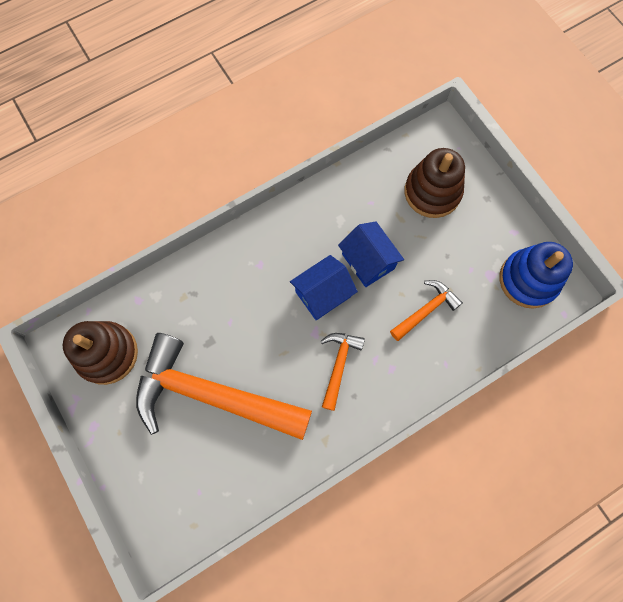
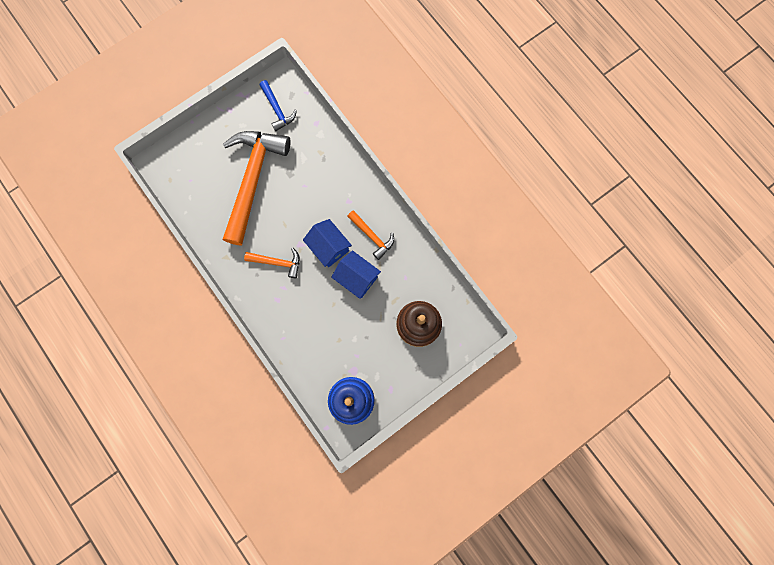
camera: 85 degrees right, 5 degrees up
brown stacking toy [63,321,138,385] -> blue hammer [260,80,297,131]
blue house [338,222,404,287] -> blue house turned 75 degrees clockwise [331,250,381,299]
orange hammer [390,280,463,341] -> orange hammer moved to [347,210,394,260]

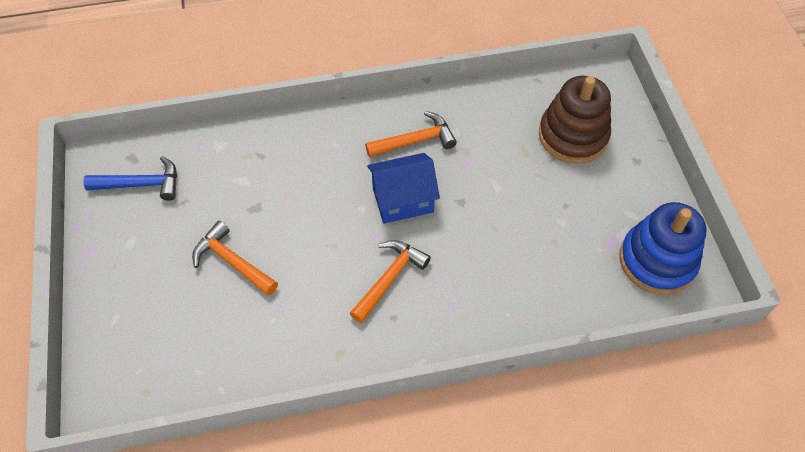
camera: 65 degrees left, 20 degrees down
orange hammer [223,131,291,246] -> orange hammer [192,221,278,296], size x0.46
blue house [331,250,381,299] -> none

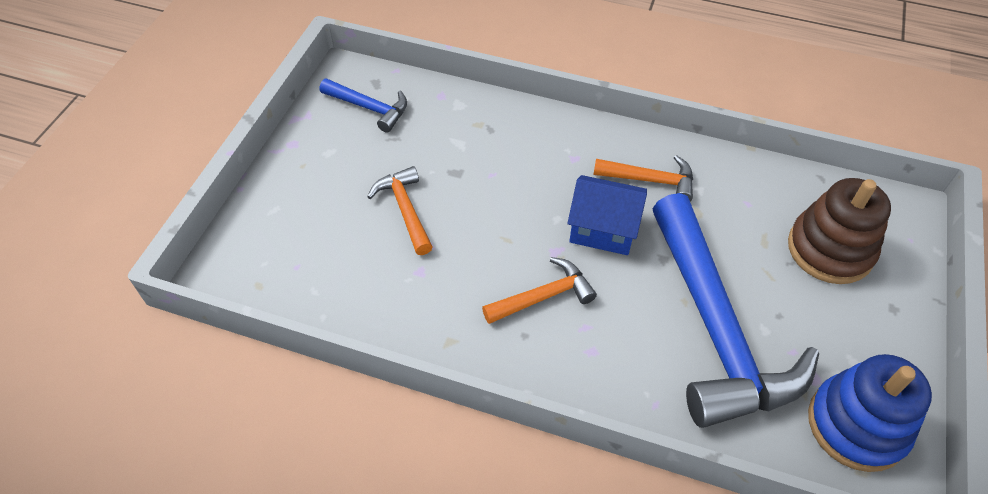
camera: 30 degrees right, 5 degrees down
none -> blue hammer [652,193,819,428]

